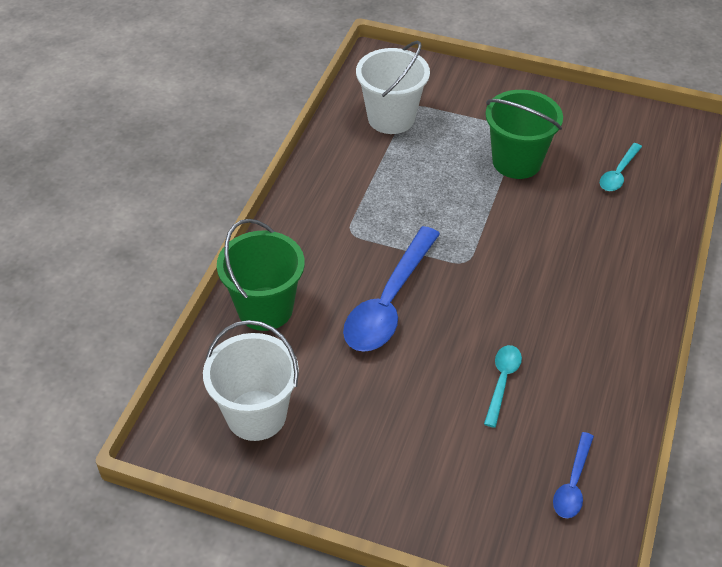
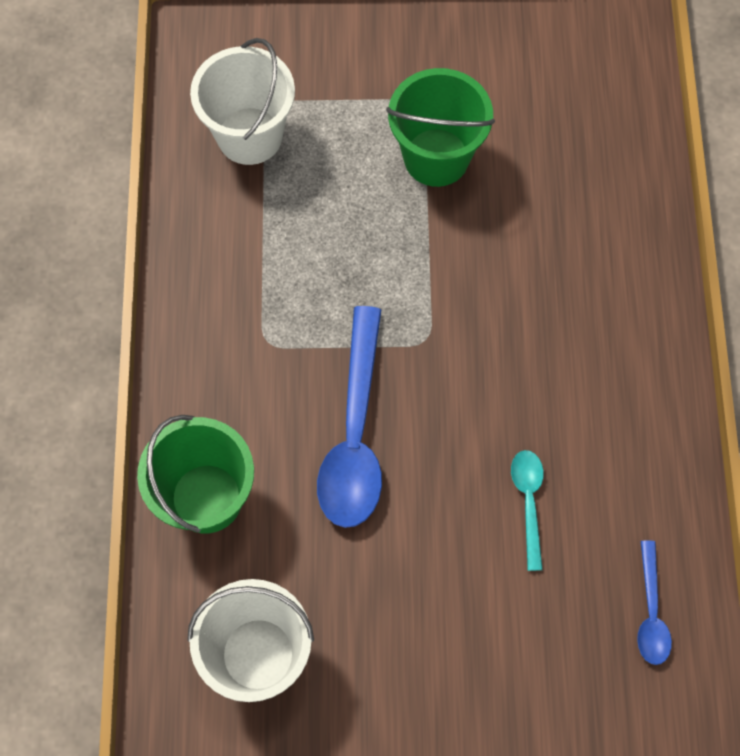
camera: 20 degrees left, 20 degrees up
turquoise spoon [600,143,642,191] -> none

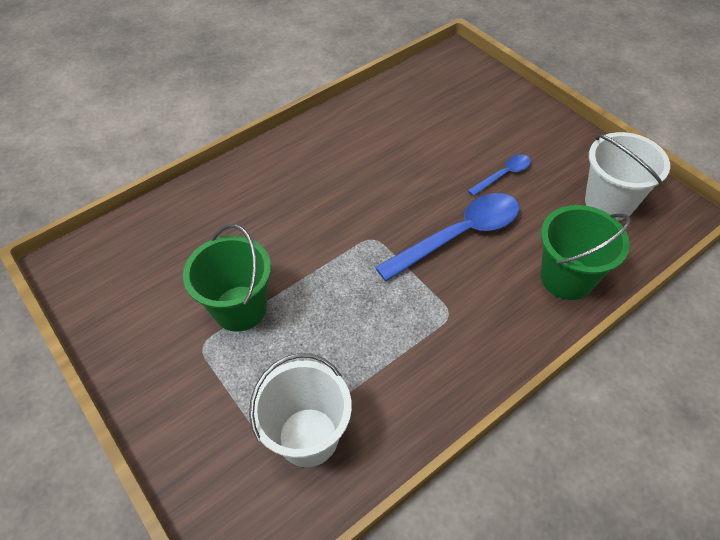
camera: 125 degrees left, 15 degrees down
turquoise spoon [511,450,544,571] -> none
blue spoon [637,540,672,665] -> blue spoon moved to [468,155,531,196]

